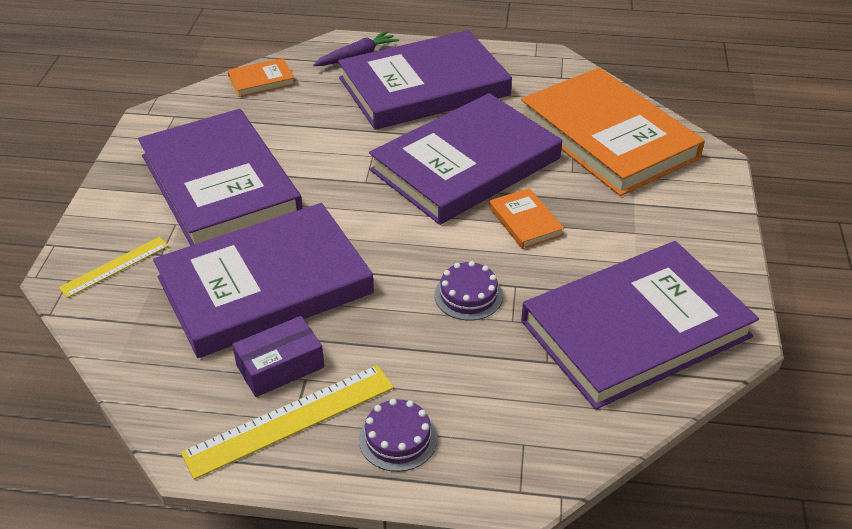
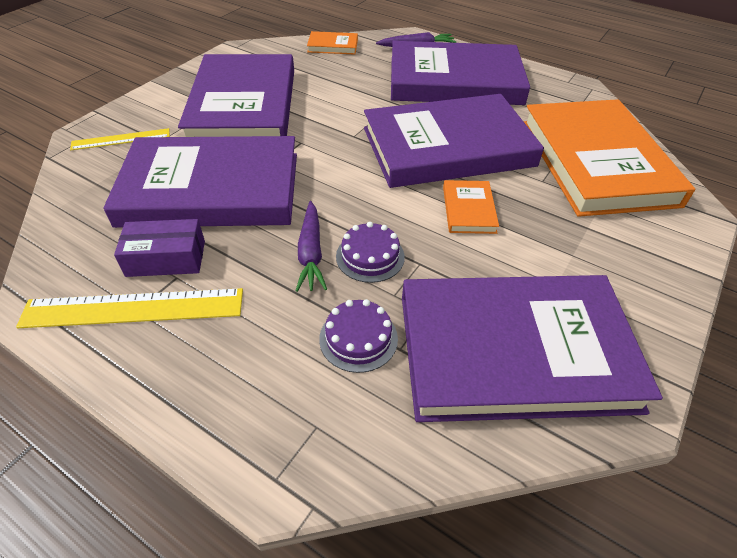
camera: 25 degrees right, 5 degrees up
purple cake [359,399,437,472] -> purple cake moved to [319,299,398,373]
none -> purple carrot [295,201,327,292]

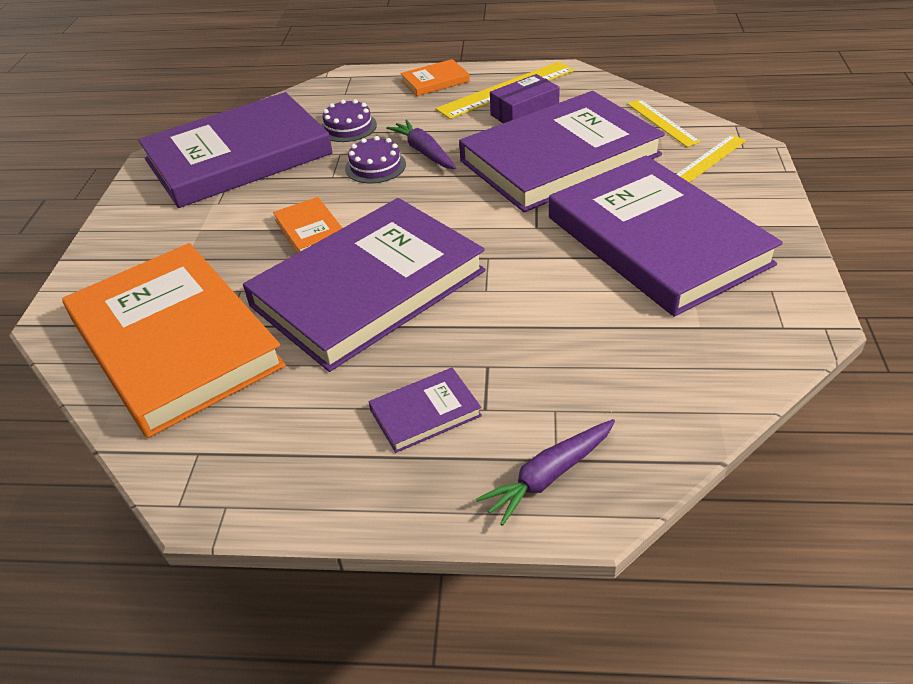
camera: 155 degrees right, 5 degrees down
orange book [307,31,358,55] -> orange book moved to [400,59,470,96]
purple book [391,41,530,105] -> purple book [369,368,482,453], size x0.40
none -> yellow ruler [627,99,700,147]

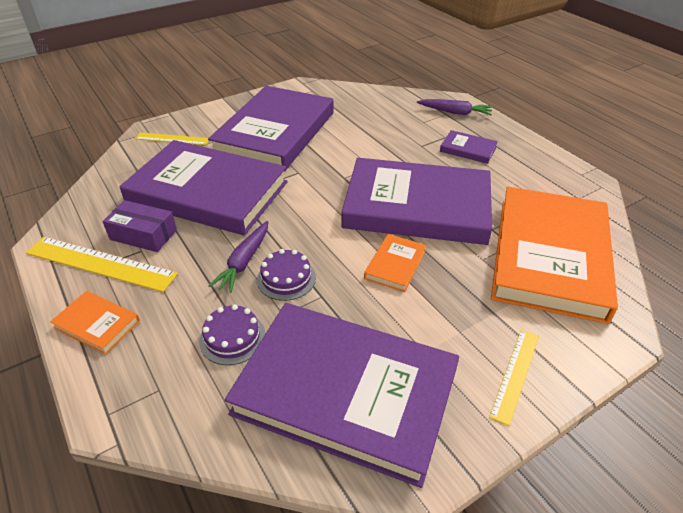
camera: 130 degrees left, 0 degrees up
yellow ruler [627,99,700,147] -> yellow ruler moved to [489,330,539,426]

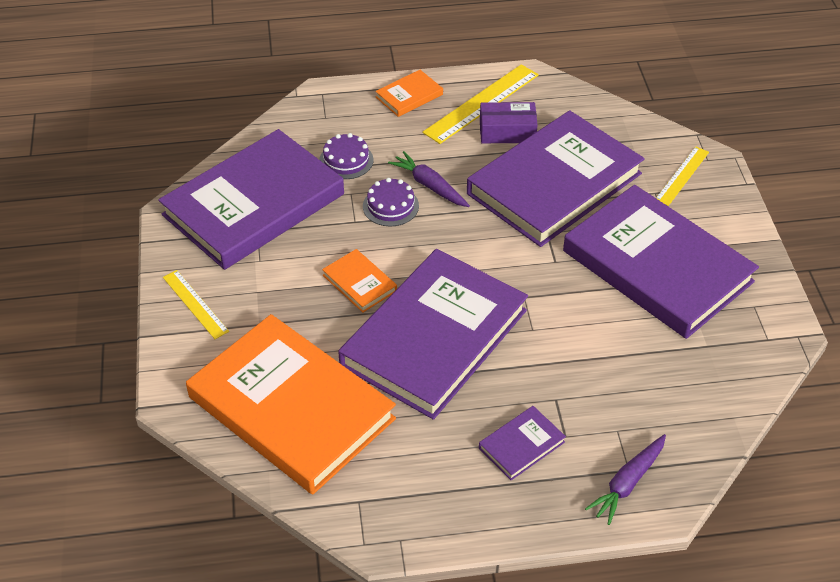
camera: 115 degrees right, 5 degrees up
purple box [103,200,177,252] -> purple box turned 45 degrees clockwise [480,102,538,143]

